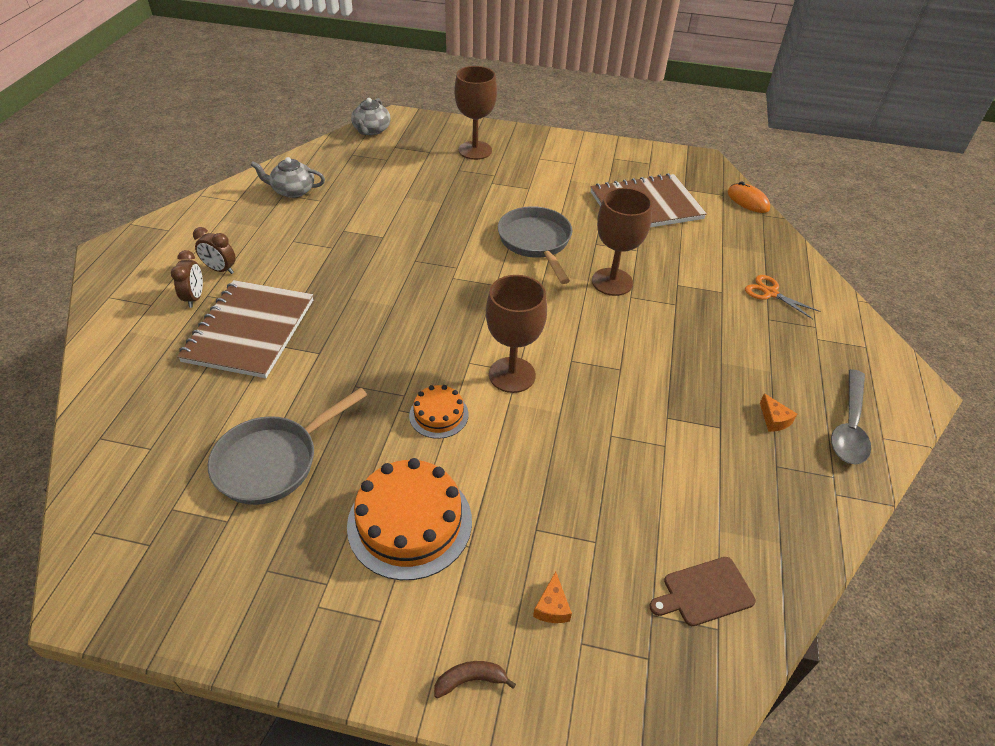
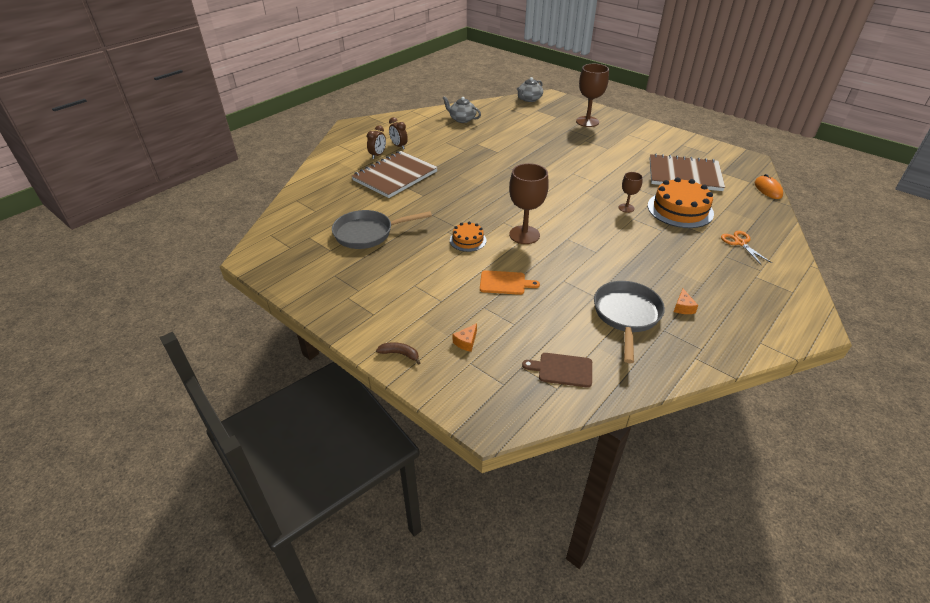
camera: 30 degrees right, 5 degrees down
orange cake [347,458,472,580] -> orange cake moved to [648,177,714,228]
grey pan [498,206,572,284] -> grey pan moved to [594,281,665,363]
brown goblet [592,188,652,296] -> brown goblet [619,172,643,213], size x0.54
grey spoon [831,369,871,465] -> none
none -> orange cutting board [480,270,540,295]

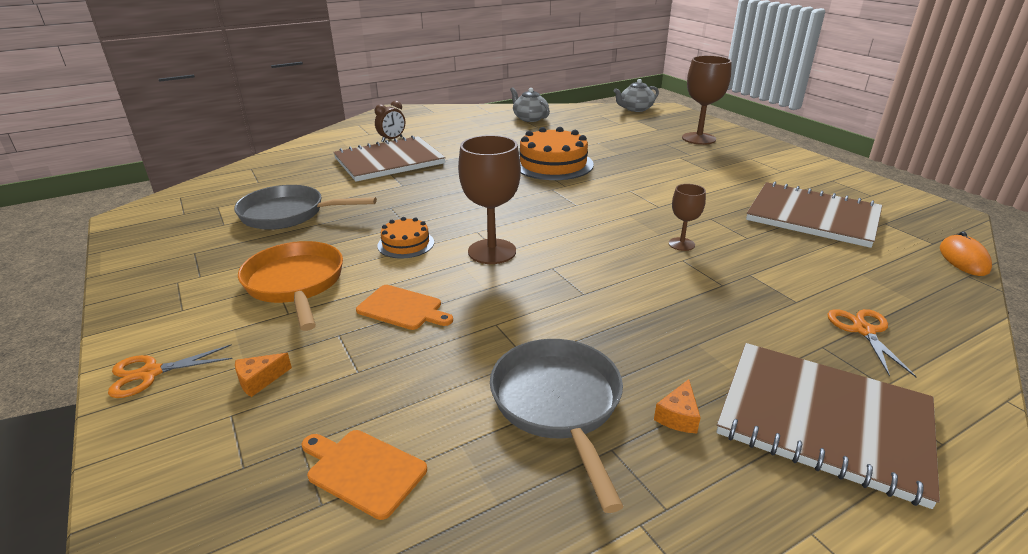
camera: 20 degrees right, 10 degrees down
brown banana [376,342,420,365] -> orange scissors [108,344,233,398]
brown clock [389,117,408,149] -> none
brown cutting board [522,353,592,388] -> orange cutting board [302,430,427,520]
grey pan [594,281,665,363] -> grey pan turned 45 degrees counterclockwise [490,339,624,513]
orange cake [648,177,714,228] -> orange cake moved to [519,127,594,180]
none -> orange pan [238,241,343,331]
none -> brown notebook [716,343,940,509]

